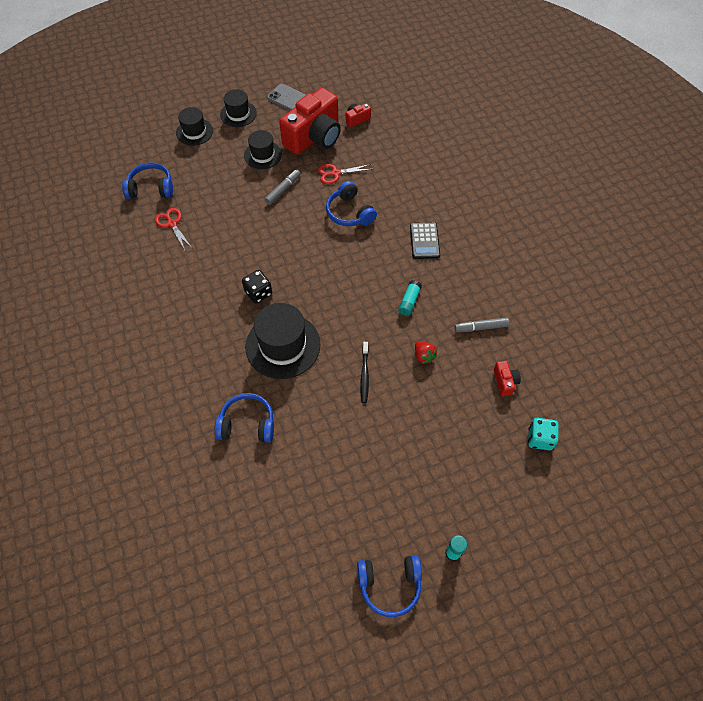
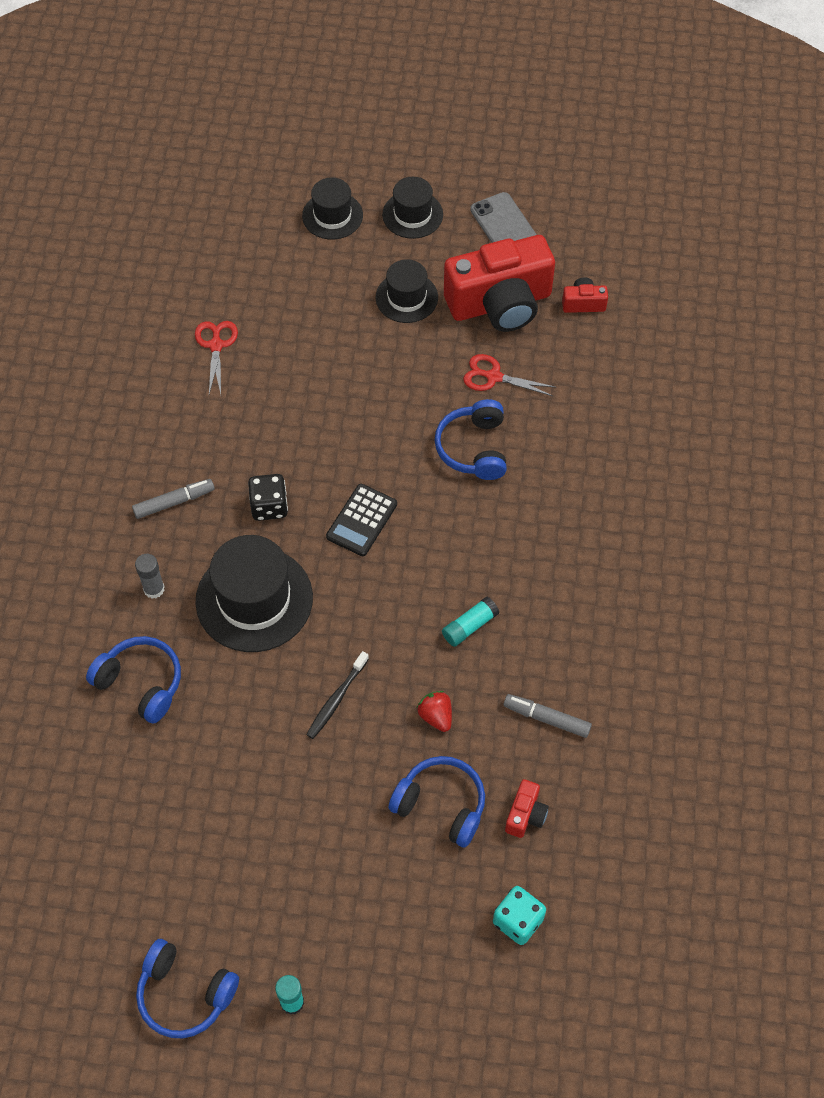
camera: 30 degrees right, 0 degrees up
blue headphones [122,162,173,199] -> blue headphones moved to [389,756,485,848]
grey marker [265,169,301,205] -> grey marker moved to [132,479,215,519]
black calculator [410,222,440,259] -> black calculator moved to [326,484,397,556]
red strawberry [415,341,437,364] -> red strawberry turned 150 degrees clockwise [417,691,452,732]
none -> grey glue stick [135,554,165,599]

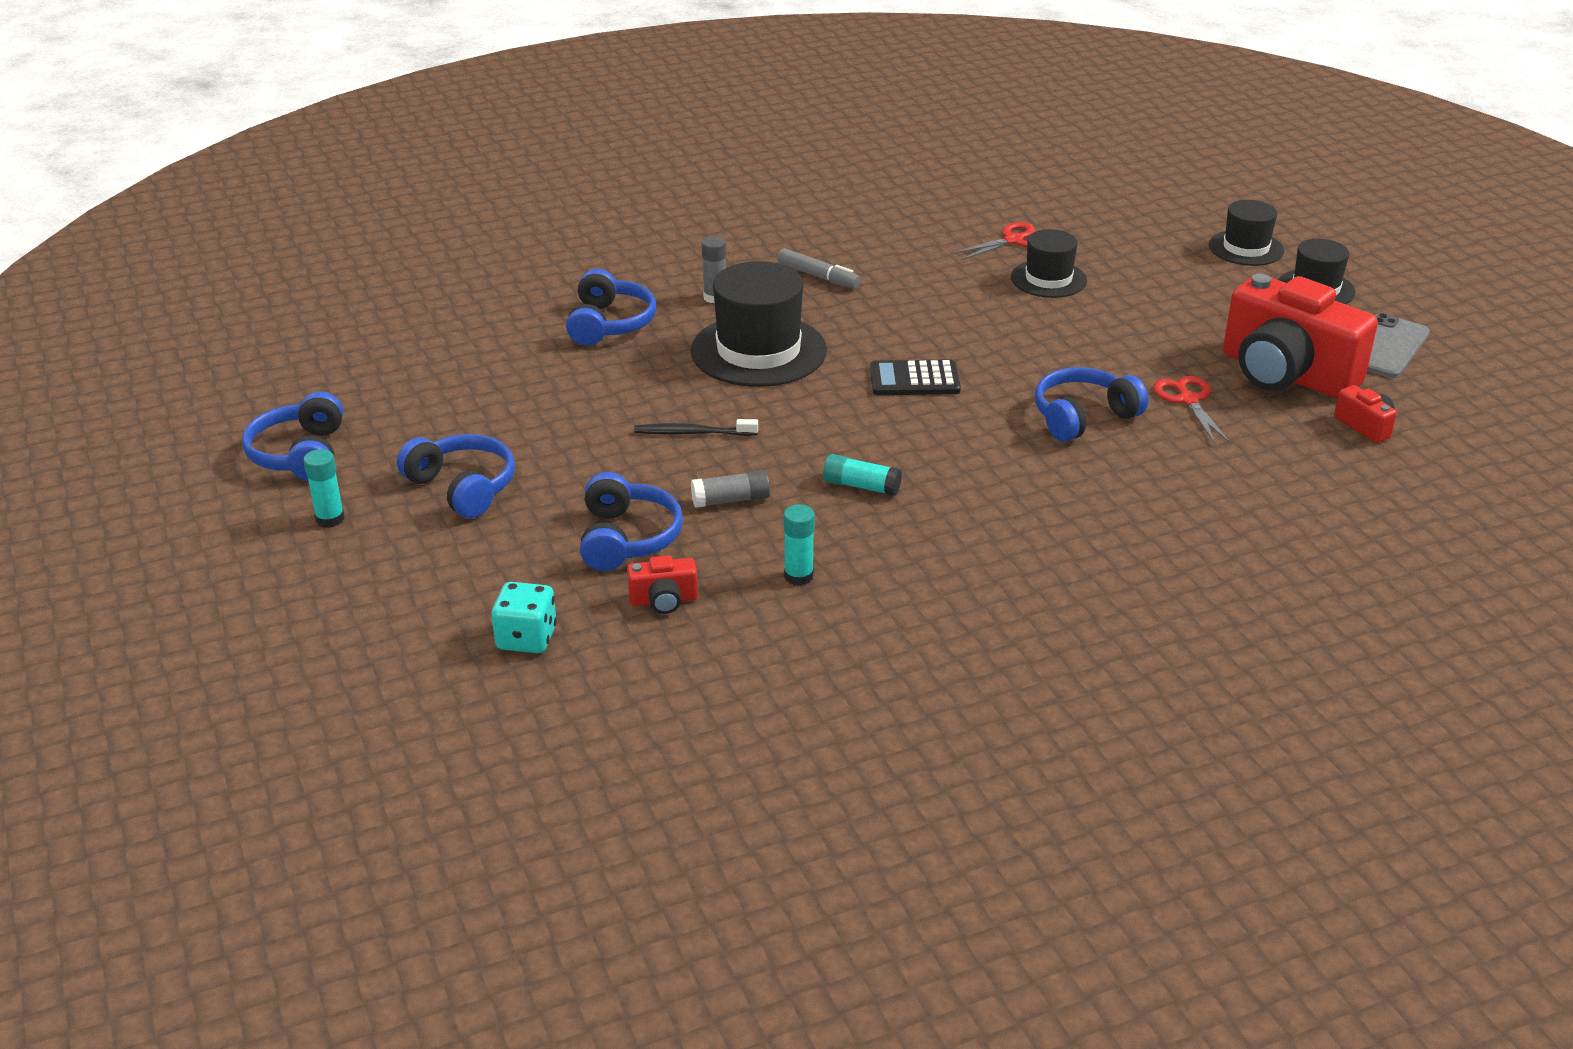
camera: 60 degrees right, 25 degrees down
black dice [248,474,288,521] -> none
black hat [376,259,438,323] -> black hat moved to [1011,229,1087,298]
red strawberry [417,691,452,732] -> grey glue stick [691,470,770,508]
grey marker [504,694,592,738] -> turquoise glue stick [783,504,815,586]
none -> blue headphones [397,434,515,518]

